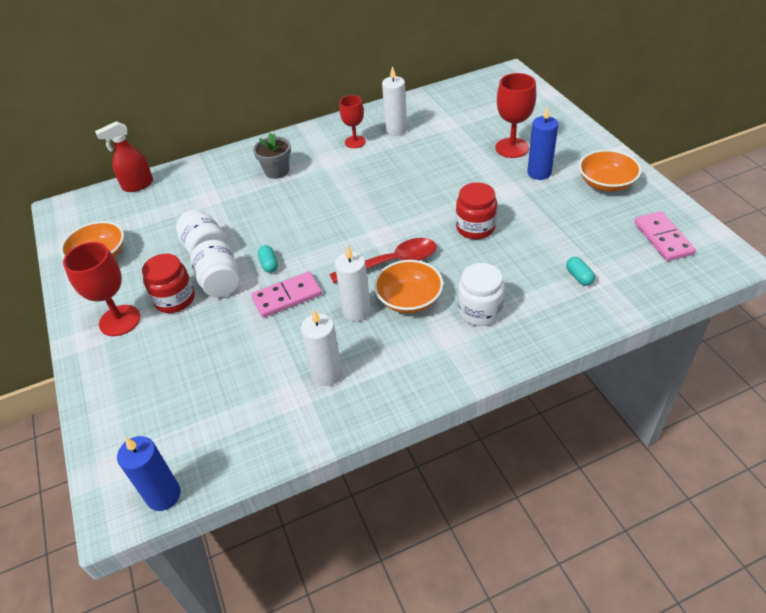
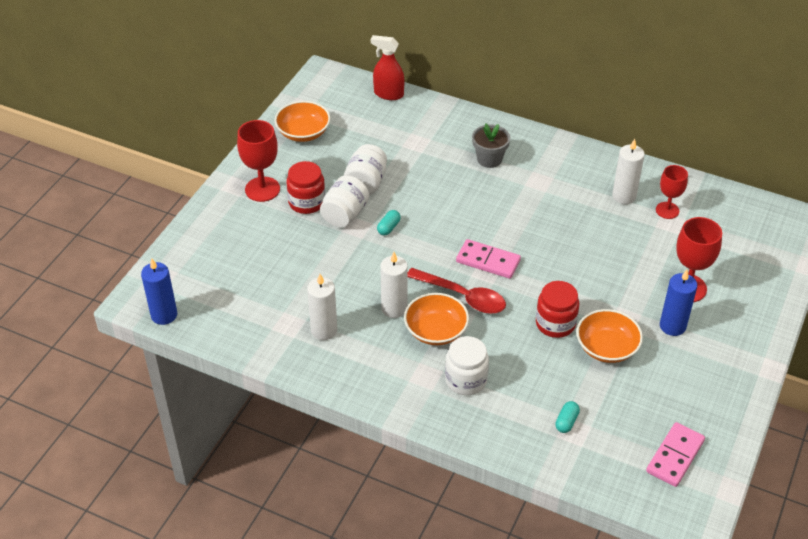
camera: 45 degrees right, 0 degrees up
pink domino [252,272,322,318] -> pink domino moved to [456,239,521,279]
red goblet [339,95,366,148] -> red goblet moved to [656,165,688,219]
orange bowl [579,150,641,192] -> orange bowl moved to [576,309,643,363]

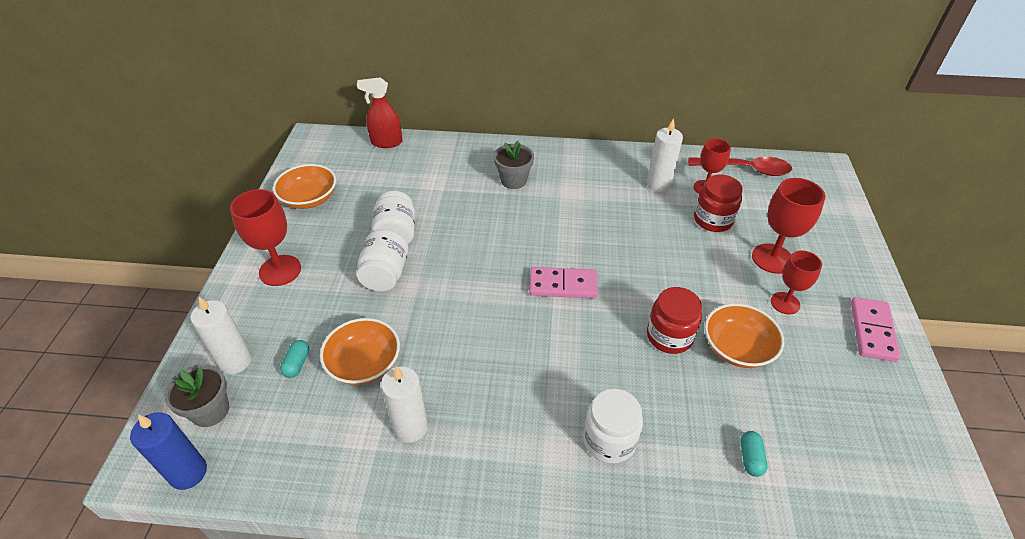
camera: 20 degrees left, 0 degrees up
red jar [287,161,325,214] -> red jar moved to [694,175,743,232]
turquoise capsule [377,210,401,235] -> turquoise capsule moved to [280,340,309,378]
white candle [380,252,408,318] -> white candle moved to [191,297,252,374]
orange bowl [404,293,469,345] -> orange bowl moved to [320,318,400,385]
red spoon [408,268,506,314] -> red spoon moved to [688,157,792,176]
pink domino [646,422,705,487] -> pink domino moved to [851,297,901,362]
blue candle [660,270,697,336] -> red goblet [771,250,822,315]
none -> grey flower pot [164,364,229,427]

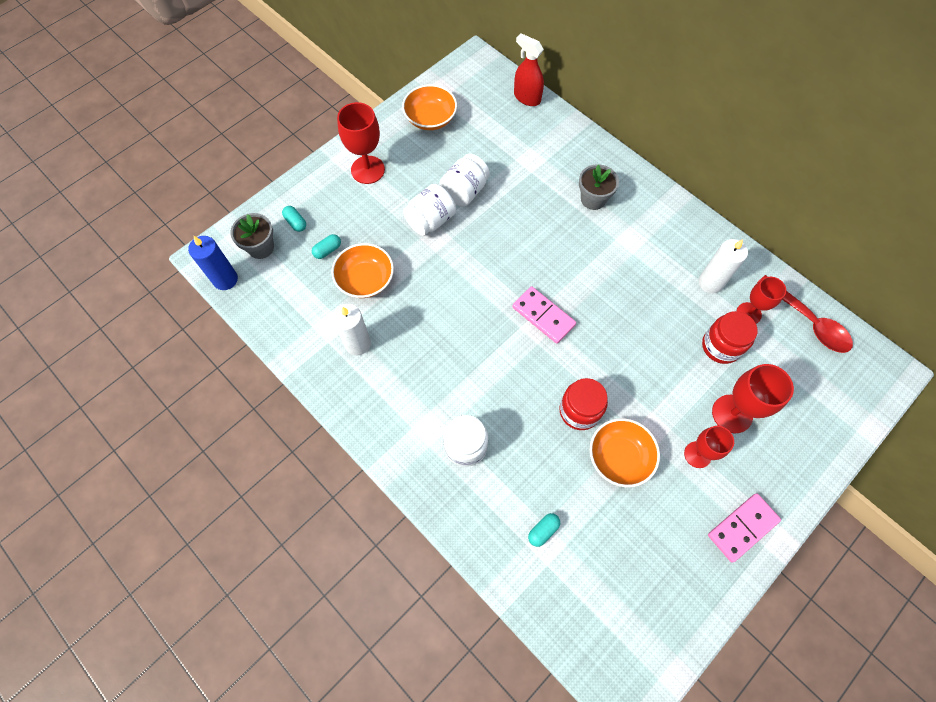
camera: 40 degrees right, 20 degrees up
white candle [191,297,252,374] -> turquoise capsule [282,206,306,232]

